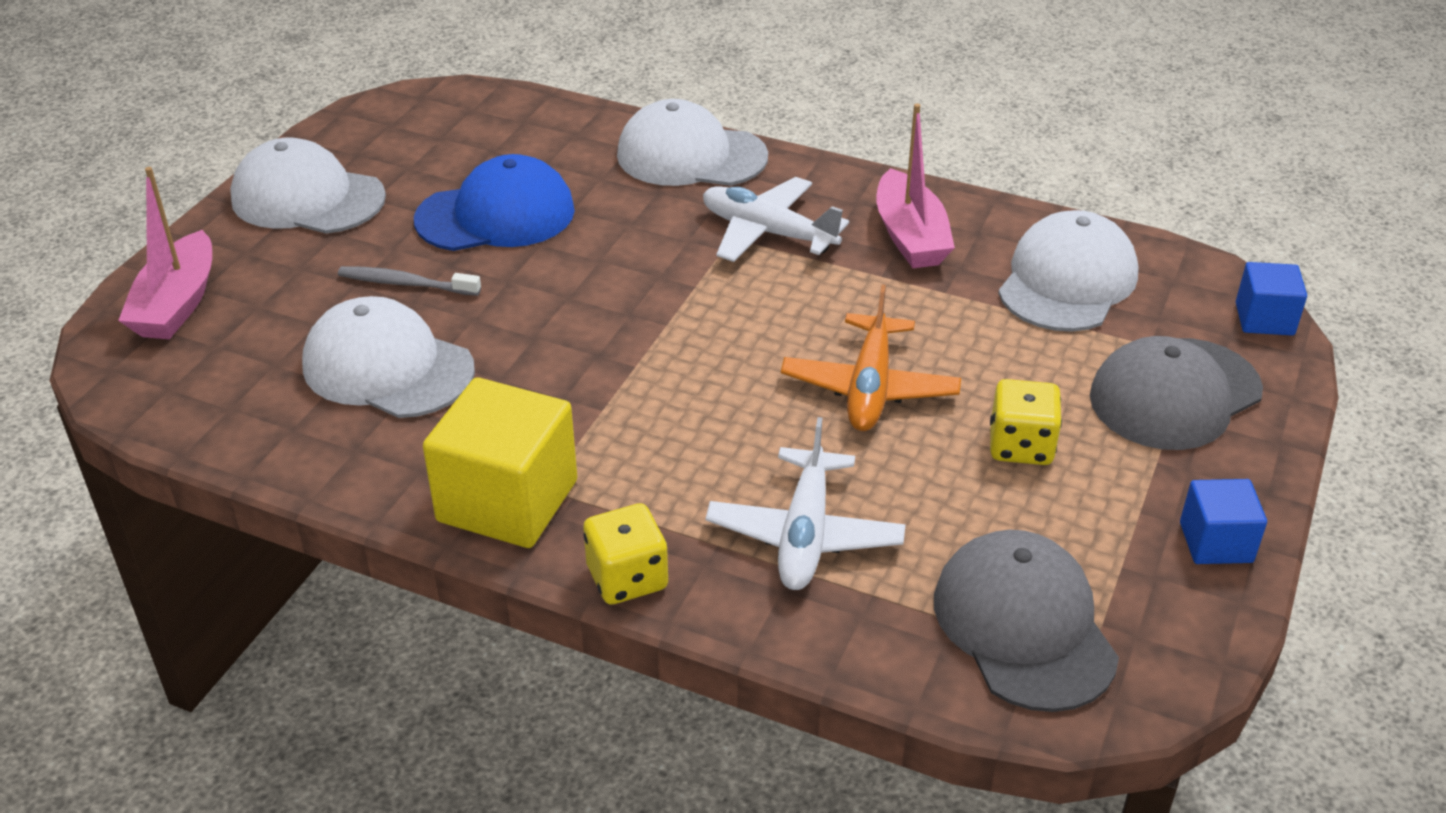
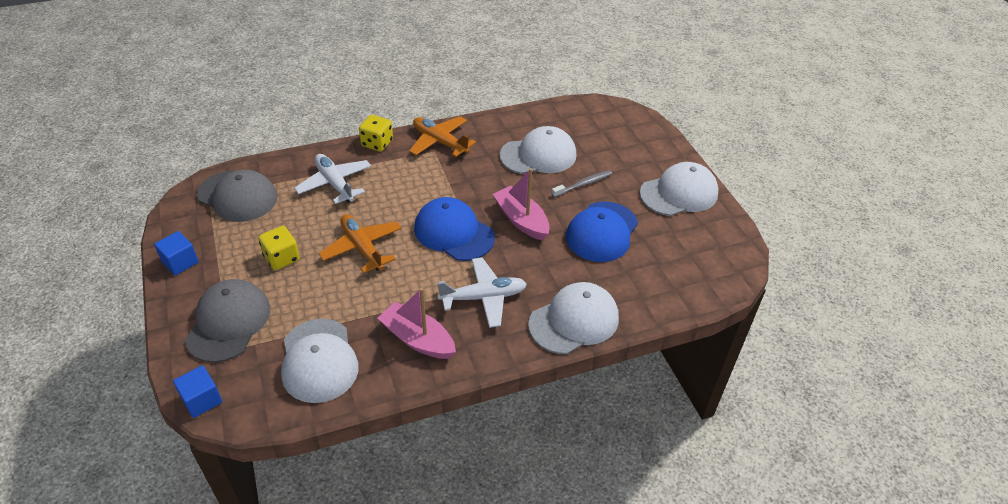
camera: 135 degrees right, 5 degrees up
pink boat [118,167,212,339] -> pink boat moved to [493,168,550,241]
yellow cube [423,377,577,548] -> orange plane [409,116,476,157]
none -> blue cap [414,197,495,261]

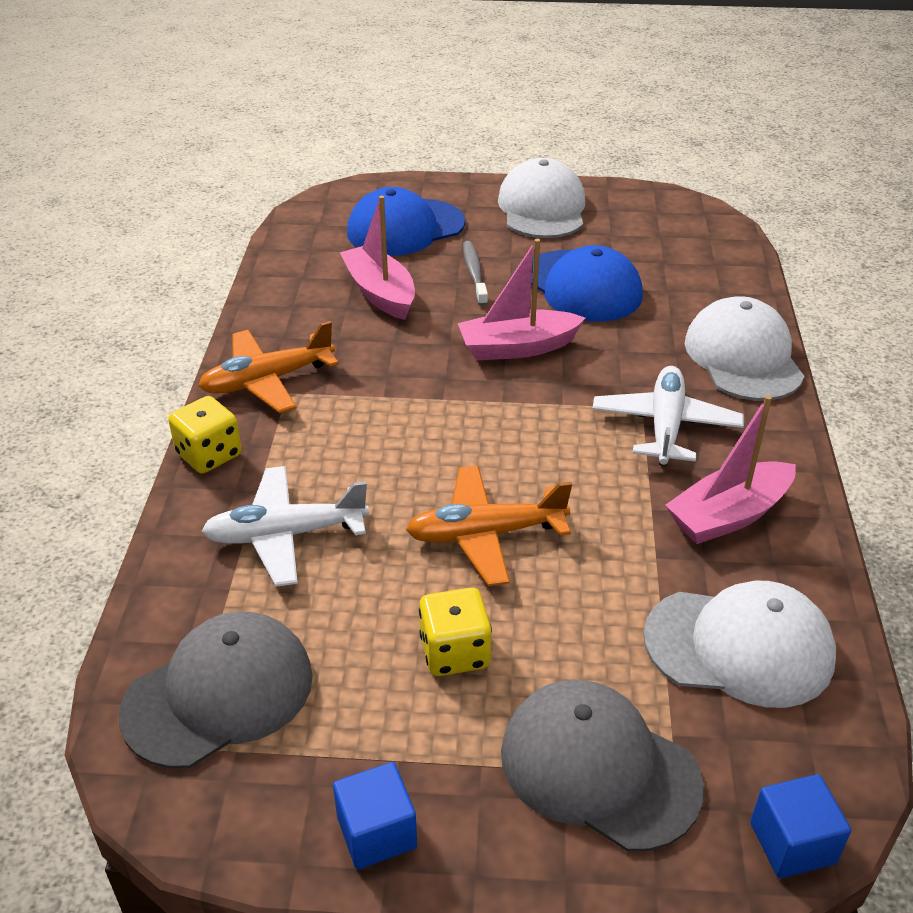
camera: 65 degrees left, 5 degrees down
blue cap [414,197,495,261] -> blue cap moved to [347,187,465,256]
white cap [500,126,576,174] -> pink boat [340,196,415,320]

